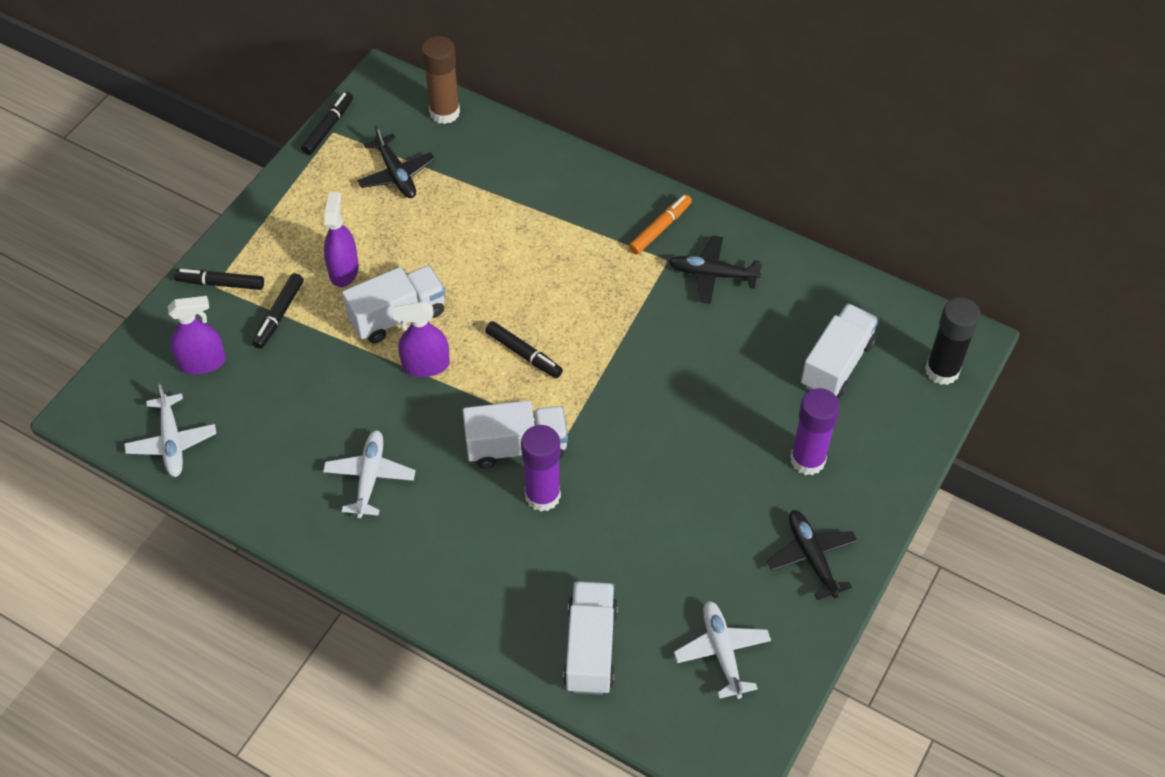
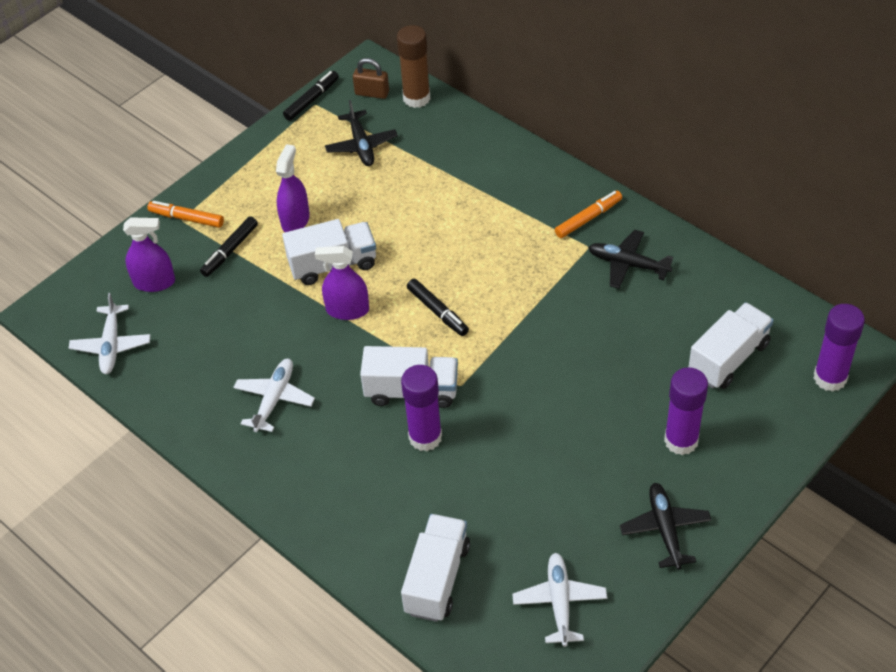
camera: 15 degrees right, 5 degrees down
black marker [174,269,264,290] -> orange marker [147,201,224,228]
black glue stick [925,297,981,385] -> purple glue stick [813,304,865,392]
none -> brown padlock [353,58,389,99]

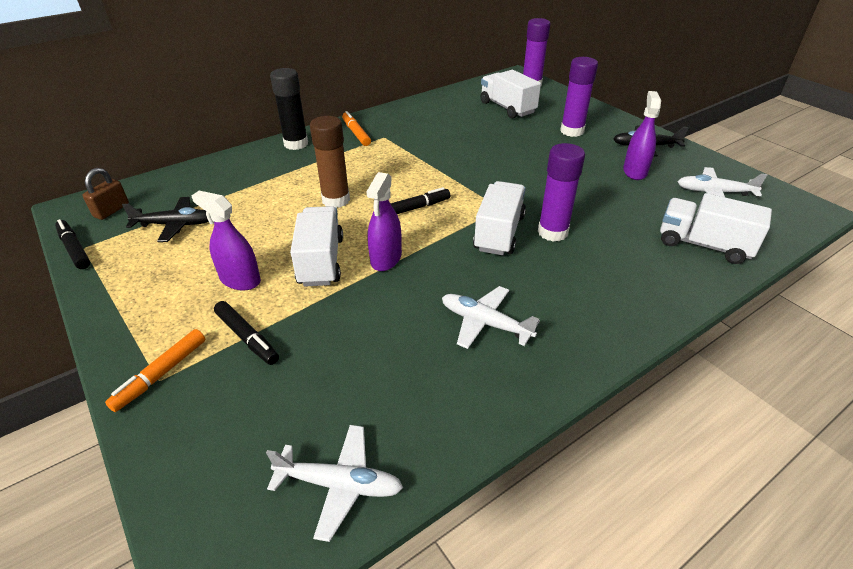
camera: 80 degrees left, 10 degrees down
purple spray bottle [123,217,175,292] -> purple spray bottle moved to [623,91,661,180]
brown glue stick [397,25,431,108] -> brown glue stick moved to [310,116,350,208]
black plane [588,230,673,289] -> none
none -> black glue stick [270,68,308,150]

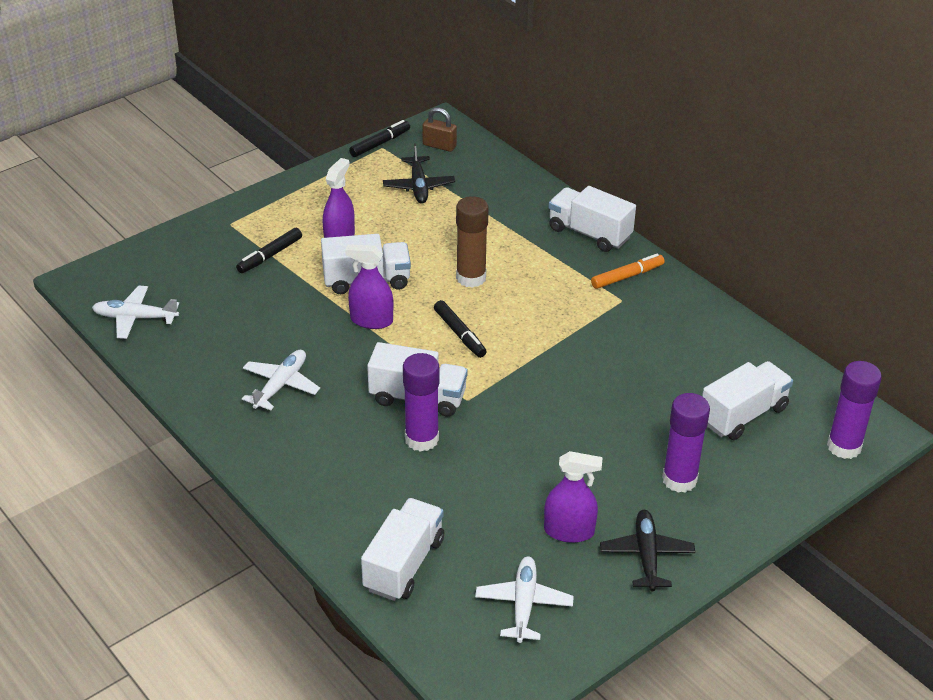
camera: 85 degrees right, 0 degrees up
orange marker [105,329,205,412] -> none
white plane [266,425,403,542] -> white plane turned 90 degrees clockwise [92,286,179,339]
black glue stick [270,68,308,150] -> white truck [549,186,636,252]

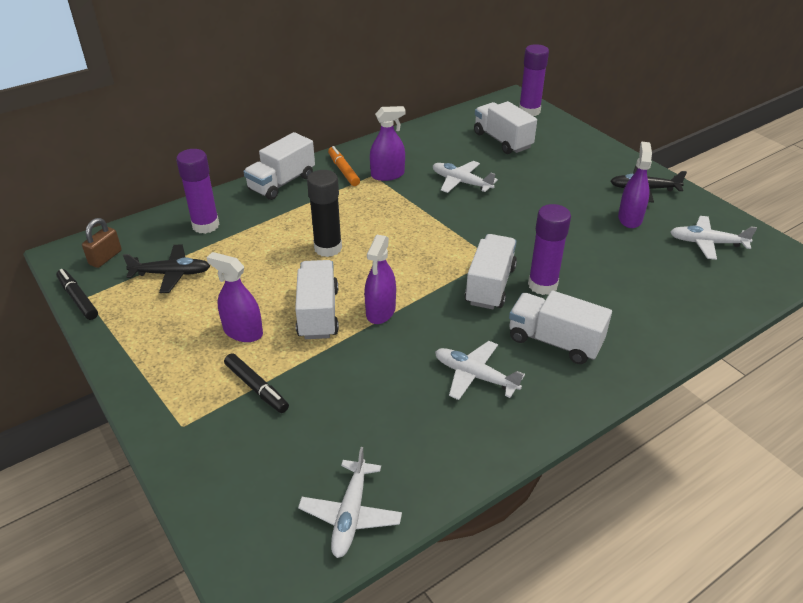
camera: 85 degrees left, 0 degrees up
white truck [361,498,444,601] -> white truck moved to [509,290,612,364]
black marker [434,300,487,358] -> none
brown glue stick [456,196,489,288] -> black glue stick [307,170,342,257]
purple glue stick [662,393,710,493] -> purple glue stick moved to [176,149,220,234]
none -> purple spray bottle [370,106,405,181]
none -> white plane [433,161,498,193]

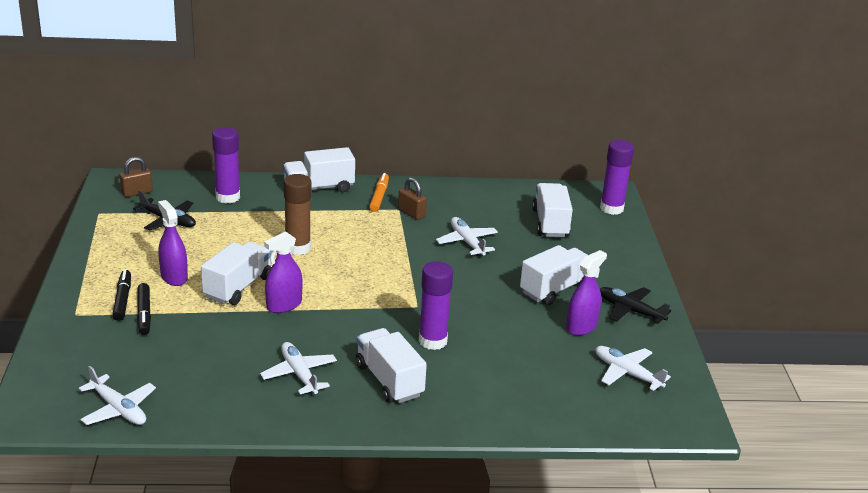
camera: 30 degrees right, 10 degrees down
black marker [56,269,98,320] -> black marker moved to [112,269,131,321]
white plane [298,447,402,558] -> white plane turned 90 degrees counterclockwise [79,366,156,425]
black glue stick [307,170,342,257] -> brown glue stick [284,174,311,255]
purple spray bottle [370,106,405,181] -> brown padlock [398,177,427,220]
white truck [465,234,517,309] -> white truck moved to [520,245,588,305]

